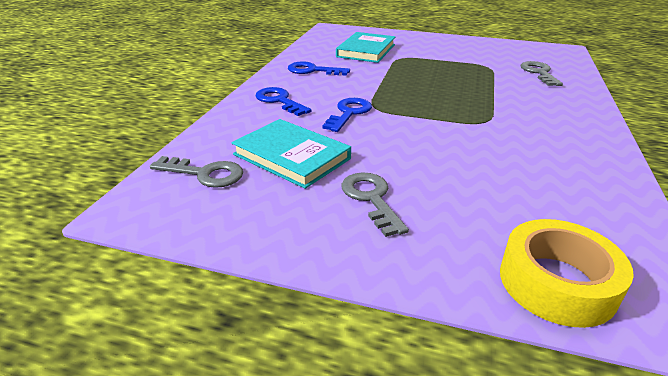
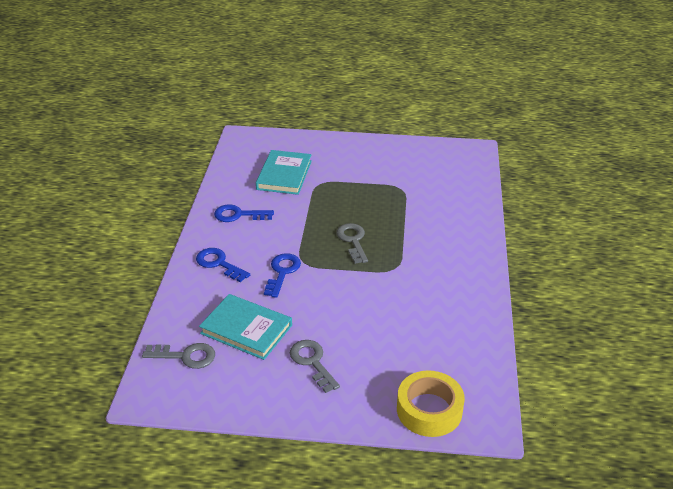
camera: 10 degrees left, 5 degrees up
grey key [521,61,563,86] -> grey key moved to [336,223,368,264]

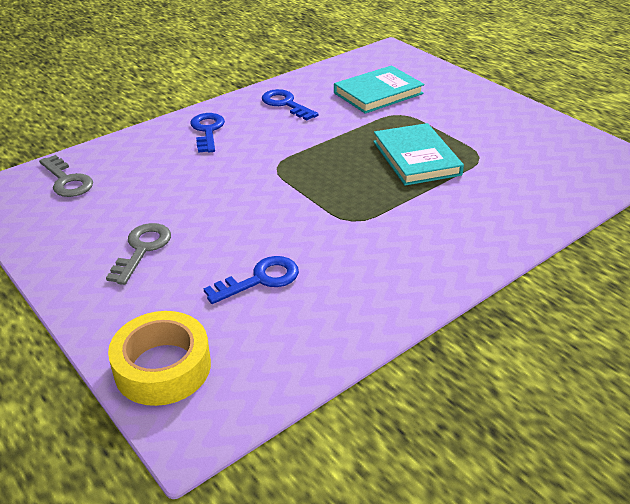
camera: 45 degrees right, 0 degrees up
turquoise book [199,294,292,360] -> turquoise book moved to [373,123,464,186]
blue key [264,253,301,298] -> blue key moved to [203,256,299,304]
grey key [336,223,368,264] -> none

